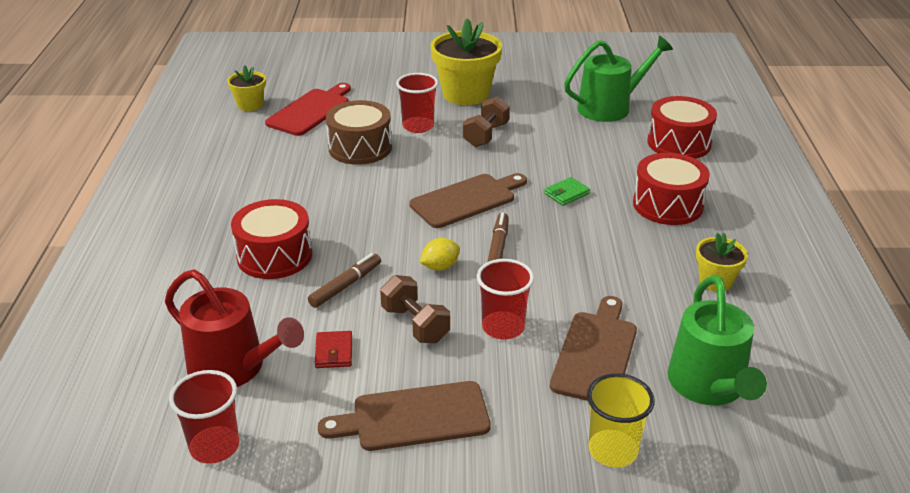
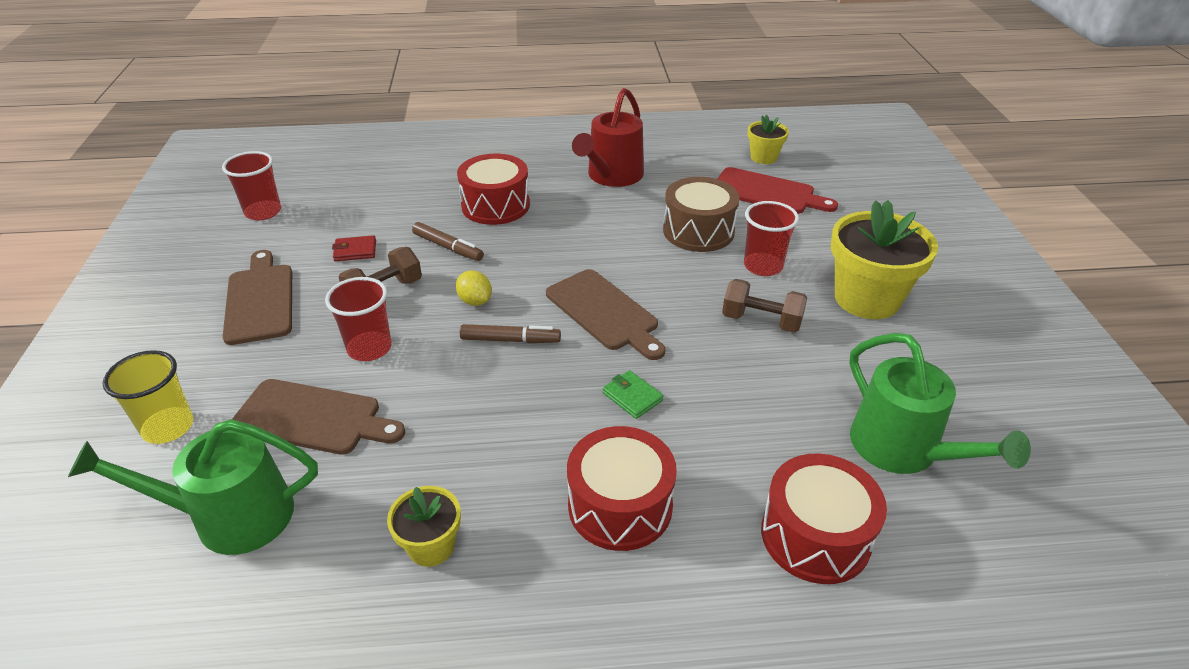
camera: 85 degrees right, 5 degrees up
red watering can [165,269,304,387] -> red watering can moved to [572,88,644,187]

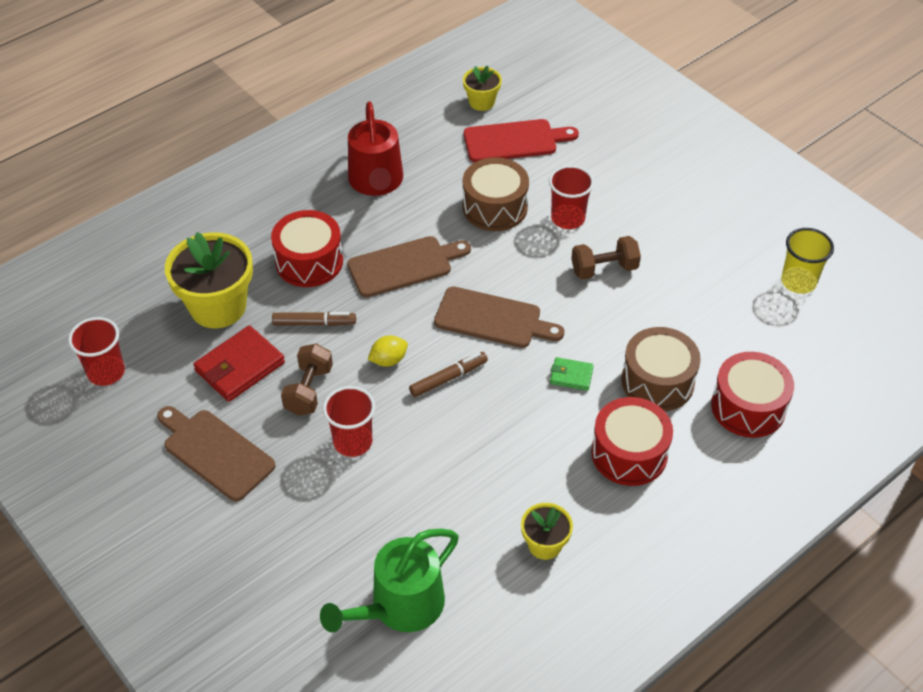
camera: 35 degrees left, 10 degrees up
yellow cup [102,350,193,444] -> yellow cup moved to [781,228,834,294]
brown cutting board [232,379,405,455] -> brown cutting board moved to [347,236,471,297]
red wallet [332,235,376,261] -> red wallet [193,325,285,402], size x1.86
yellow lemon [456,270,492,306] -> yellow lemon turned 45 degrees counterclockwise [368,335,408,367]
yellow flower pot [831,200,938,319] -> yellow flower pot moved to [165,232,253,328]
green watering can [849,333,1031,474] -> none
none -> brown drum [621,327,701,411]

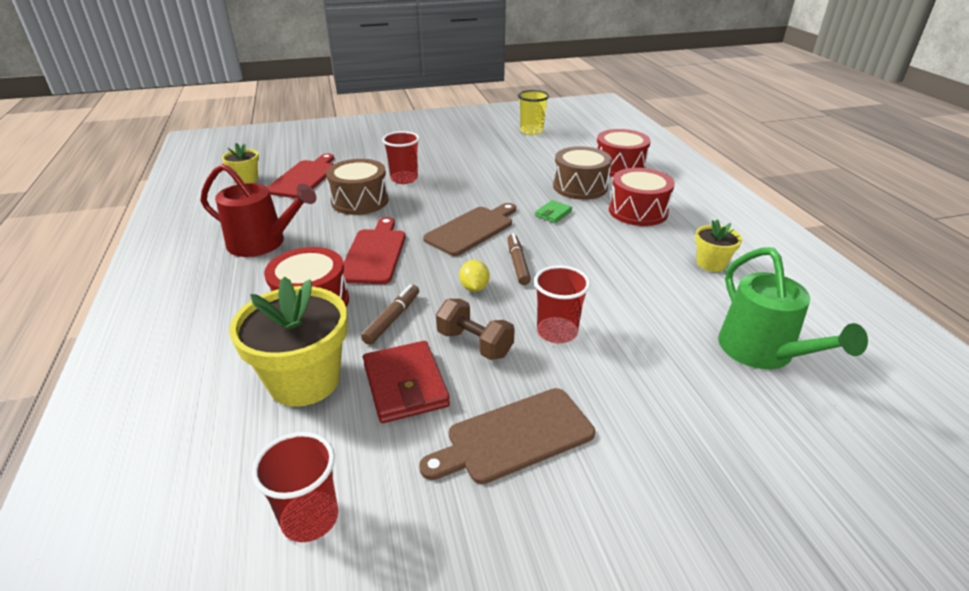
camera: 65 degrees left, 15 degrees down
brown cutting board [347,236,471,297] -> red cutting board [343,217,406,284]
brown dumbbell [571,236,641,280] -> none

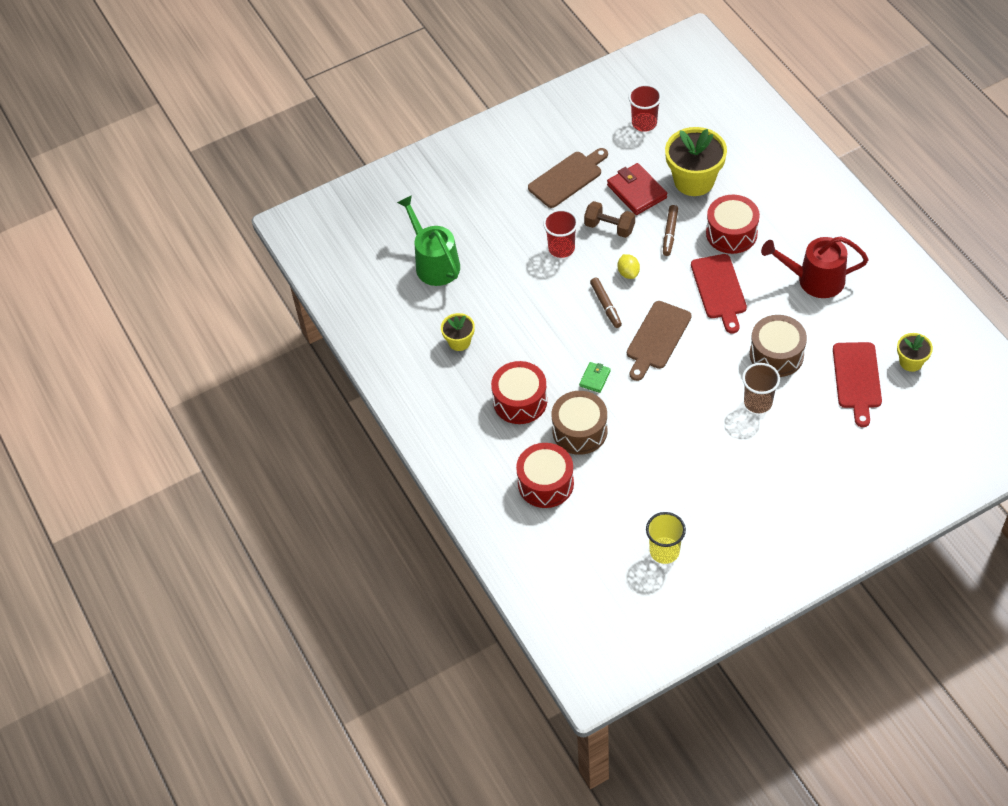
camera: 170 degrees right, 20 degrees up
red cup [382,131,419,184] -> brown cup [742,363,780,413]

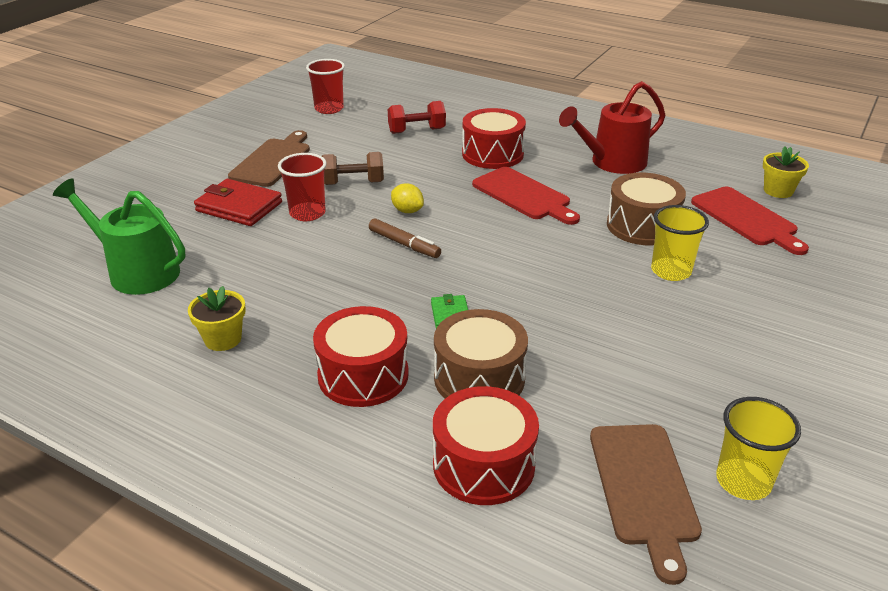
camera: 35 degrees left, 20 degrees down
red wallet [607,163,667,215] -> red wallet moved to [194,179,282,226]
brown cutting board [627,301,692,381] -> brown cutting board moved to [590,424,702,585]
brown marker [663,205,678,256] -> none
yellow flower pot [665,127,727,196] -> red dumbbell [388,101,446,134]
brown cup [742,363,780,413] -> yellow cup [651,205,709,281]

